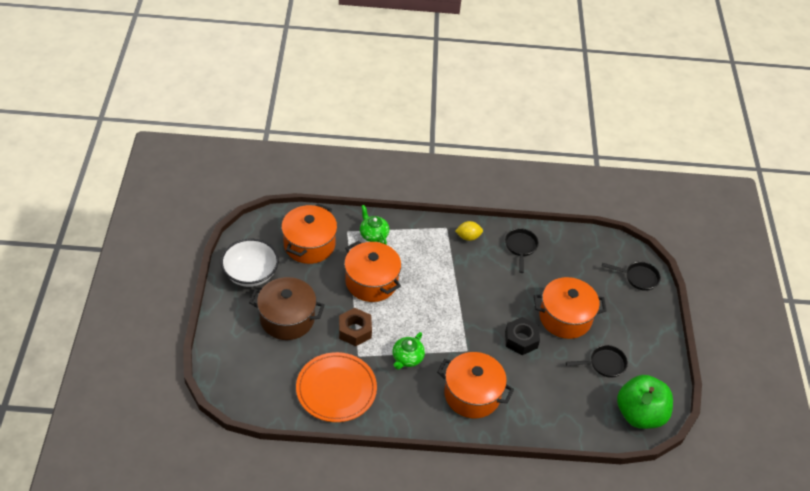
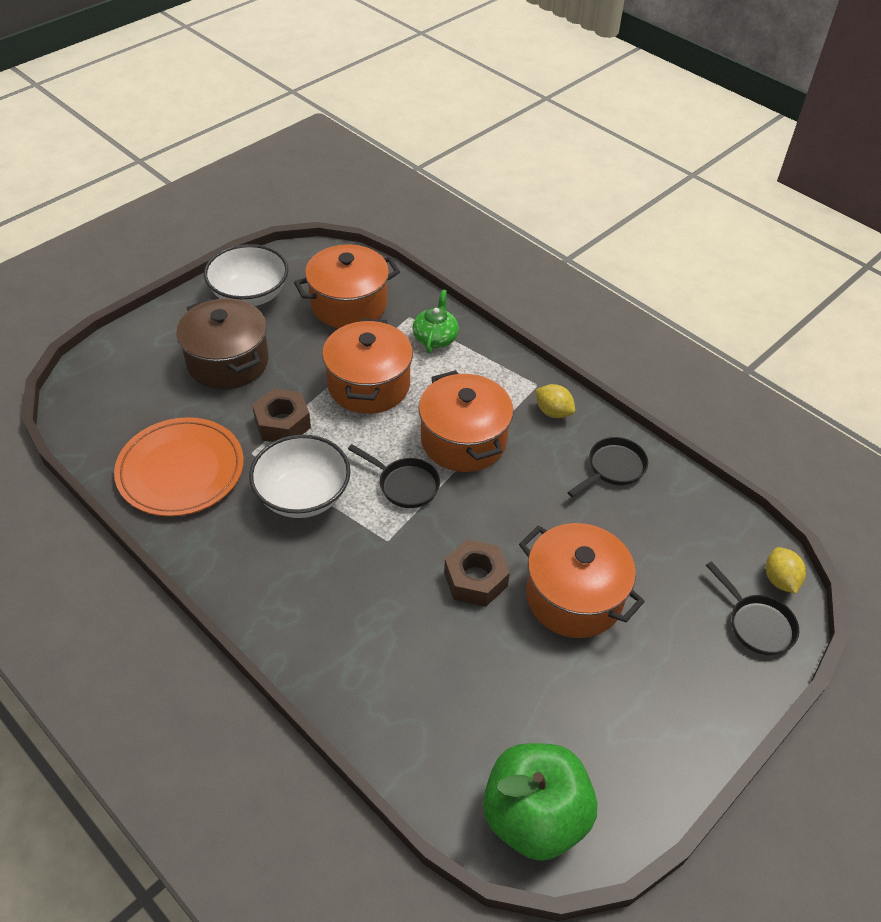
camera: 45 degrees right, 0 degrees up
green teapot [392,332,425,370] -> white bowl [249,434,351,518]
orange pot [437,352,514,418] -> orange pot moved to [419,370,514,472]
black nut [505,317,540,355] -> brown nut [444,539,510,607]
black pan [566,345,628,378] -> black pan moved to [348,444,440,508]
none -> yellow lemon [766,547,806,594]

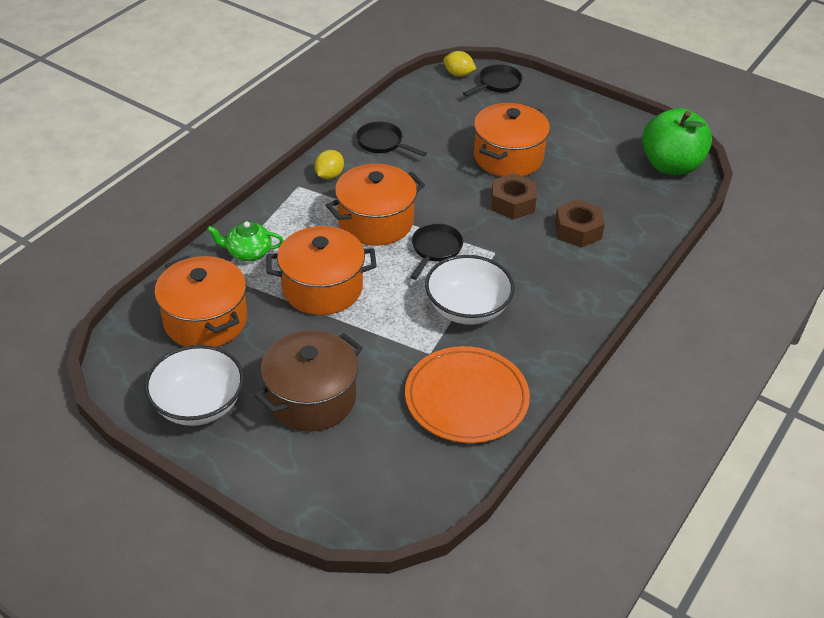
camera: 100 degrees left, 5 degrees down
brown nut [252,389,311,442] -> brown nut moved to [555,199,605,248]
yellow lemon [766,547,806,594] -> yellow lemon turned 45 degrees clockwise [443,51,476,77]

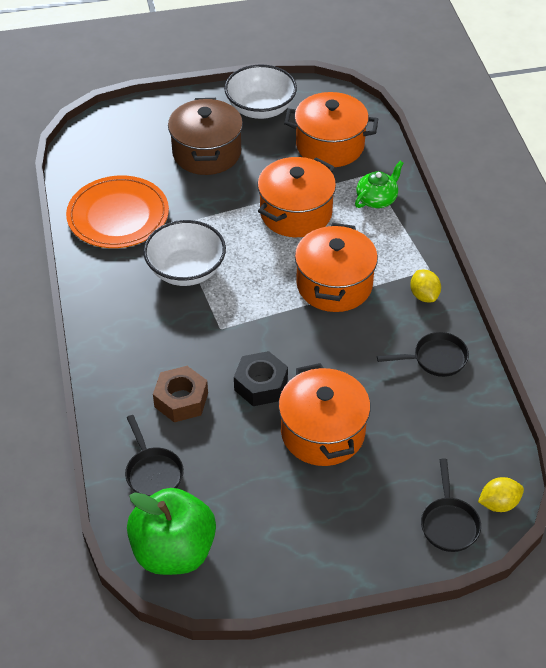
camera: 135 degrees right, 5 degrees up
black pan [411,223,463,280] -> black pan moved to [125,415,184,496]
brown nut [491,173,537,220] -> black nut [234,351,288,406]

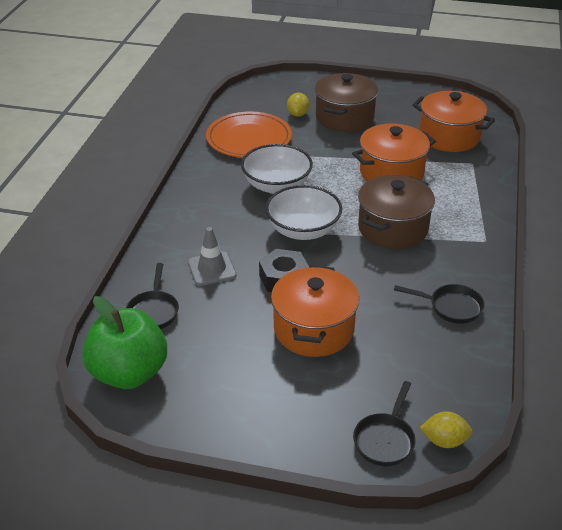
camera: 25 degrees right, 10 degrees down
brown nut [153,366,208,422] -> grey traffic cone [188,227,237,286]
white bowl [224,64,297,119] -> white bowl moved to [265,185,342,240]
orange pot [295,223,378,312] -> brown pot [358,175,435,249]
green teapot [355,161,404,208] -> none
yellow lemon [410,270,441,302] -> yellow lemon moved to [287,93,309,117]

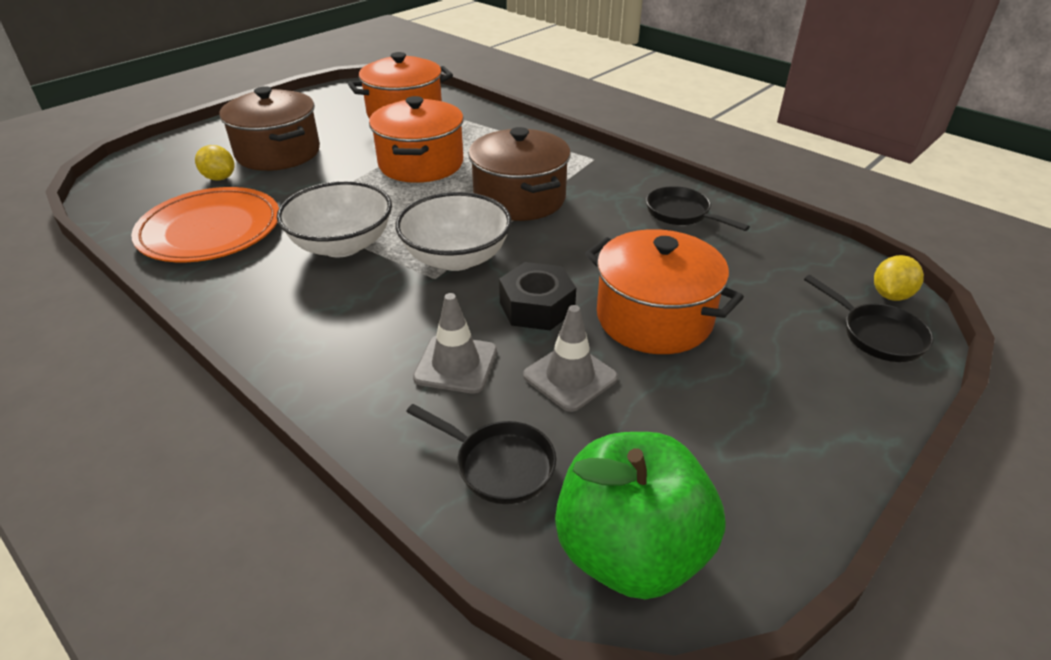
camera: 60 degrees left, 0 degrees up
black pan [394,284,485,324] -> black pan turned 90 degrees counterclockwise [646,186,750,231]
none -> grey traffic cone [523,305,618,412]

